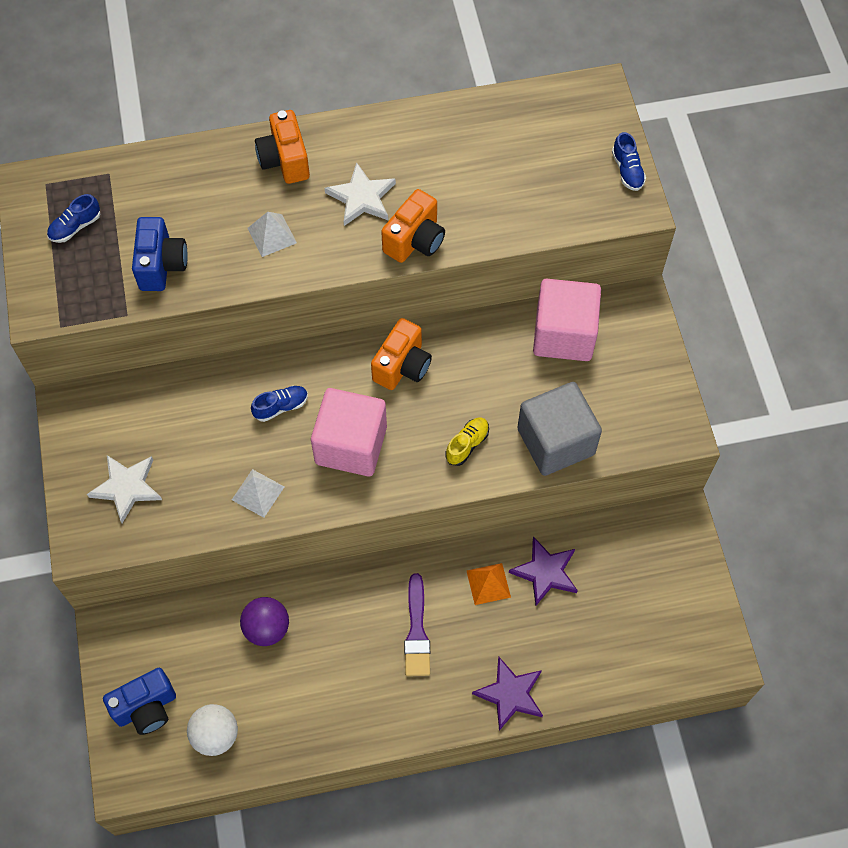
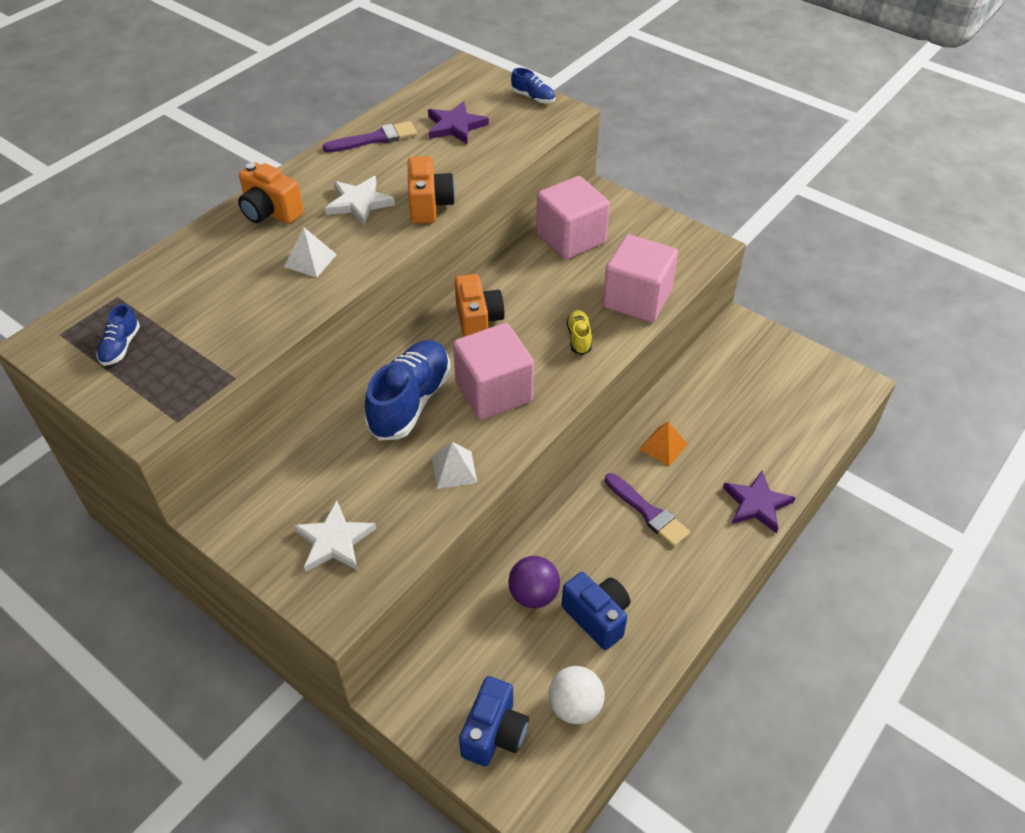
camera: 40 degrees left, 15 degrees down
blue camera [132,217,188,291] -> blue camera moved to [562,572,630,650]
blue shoe [251,386,308,422] -> blue shoe [365,340,451,440], size x2.14
purple star [509,537,578,606] -> purple star moved to [428,101,489,144]
grey cube [517,382,602,476] -> pink cube [603,234,678,322]
none -> purple brush [323,121,417,153]

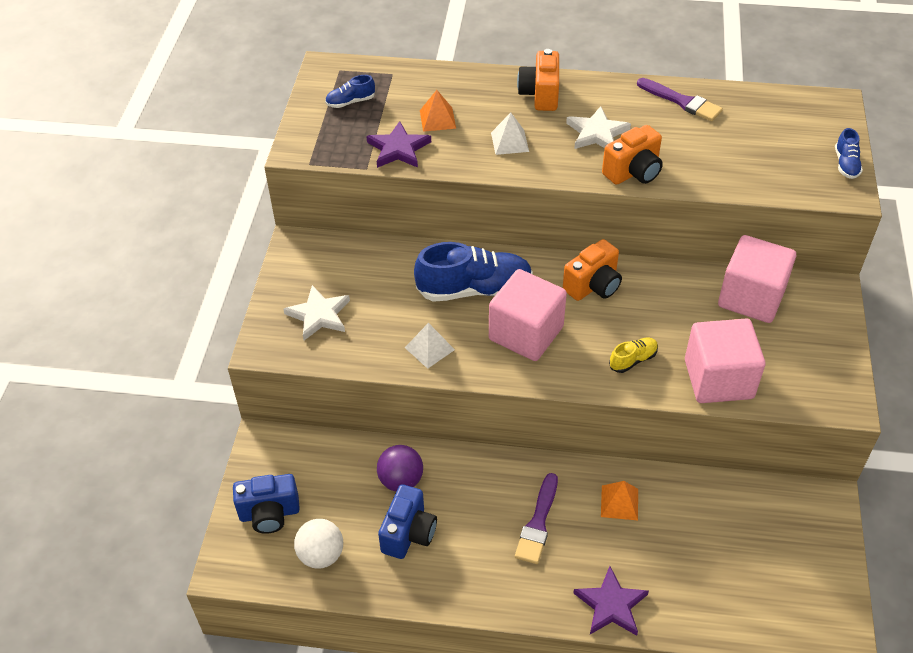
camera: 60 degrees right, 0 degrees up
purple star [428,101,489,144] -> purple star moved to [366,121,431,168]
none -> orange pyramid [420,90,456,132]

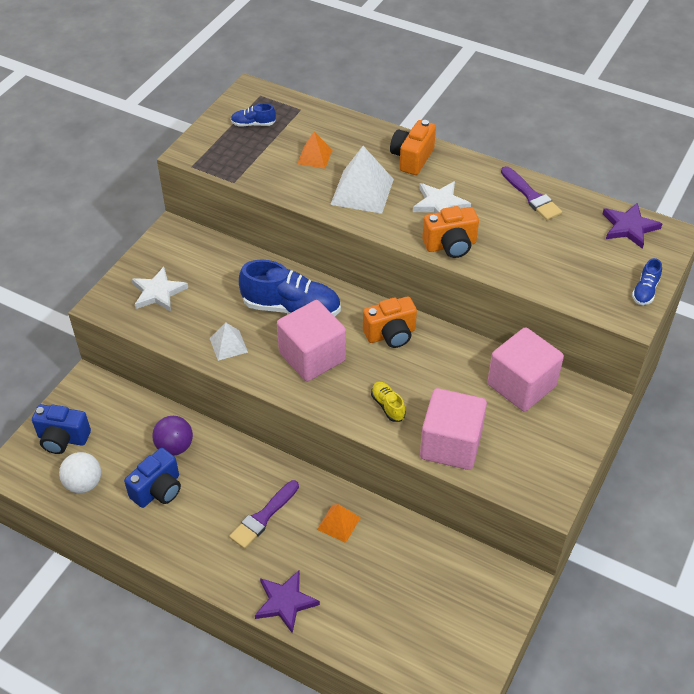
camera: 20 degrees right, 0 degrees up
purple star [366,121,431,168] -> purple star moved to [602,203,662,249]
white pyramid [491,113,529,155] -> white pyramid [330,146,394,214], size x1.75
yellow shoe [609,337,658,373] -> yellow shoe turned 105 degrees counterclockwise [371,382,406,422]

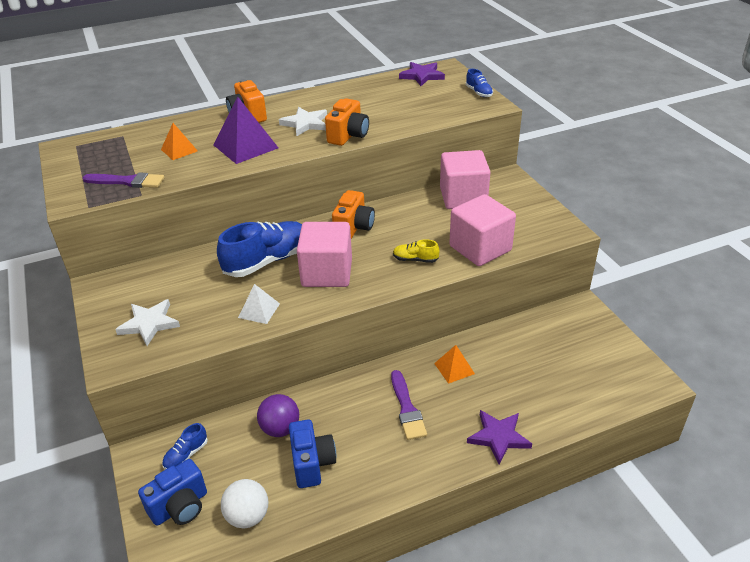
camera: 50 degrees left, 10 degrees down
blue shoe [231,103,276,127] -> blue shoe moved to [162,423,208,470]
white pyramid [330,146,394,214] -> purple pyramid [213,97,278,164]
purple brush [501,166,562,220] -> purple brush moved to [83,172,165,188]

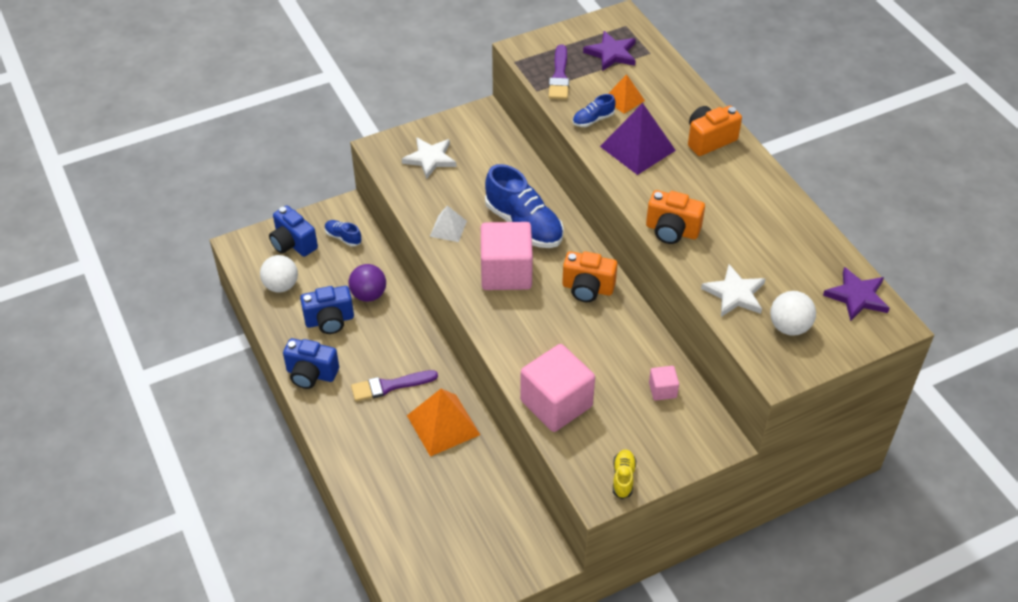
camera: 85 degrees right, 10 degrees up
white star [279,107,327,137] -> white star moved to [701,264,765,317]
yellow shoe [393,239,440,263] -> yellow shoe moved to [613,450,636,499]
orange pyramid [434,345,475,384] -> orange pyramid [407,389,480,457], size x1.75
pink cube [440,150,490,209] -> pink cube [649,366,679,401], size x0.46
blue shoe [466,69,493,97] -> blue shoe moved to [573,94,616,127]
purple star [467,410,532,464] -> purple star moved to [583,31,636,71]
none -> blue camera [283,338,339,389]
none -> white ball [770,291,816,336]

